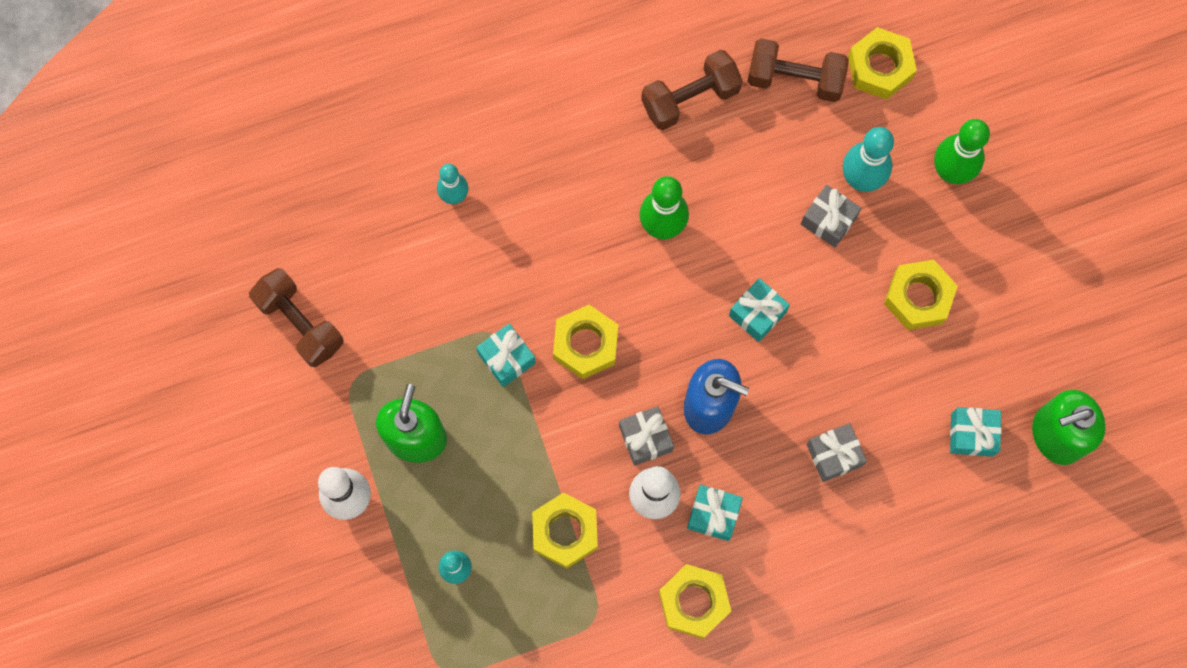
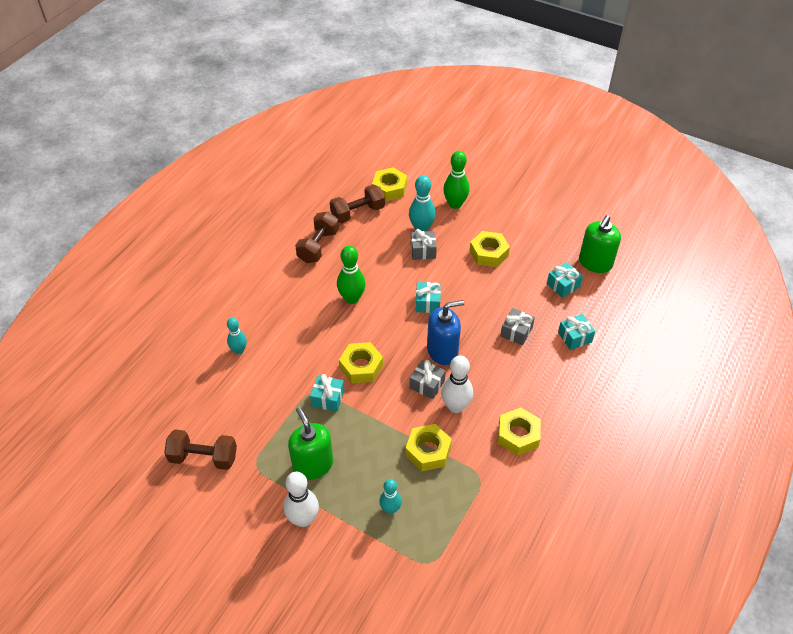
camera: 40 degrees left, 25 degrees down
turquoise gift [687,485,743,541] -> turquoise gift moved to [558,314,595,350]

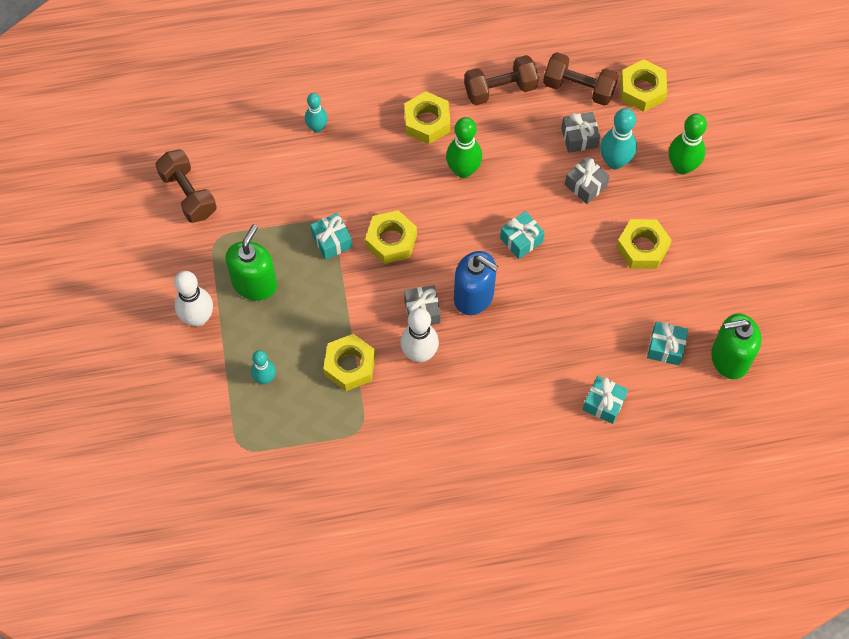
camera: 50 degrees right, 15 degrees up
yellow nut [498,407,541,456] -> yellow nut moved to [404,91,450,144]
grey gift [501,308,535,345] -> grey gift moved to [561,112,600,153]

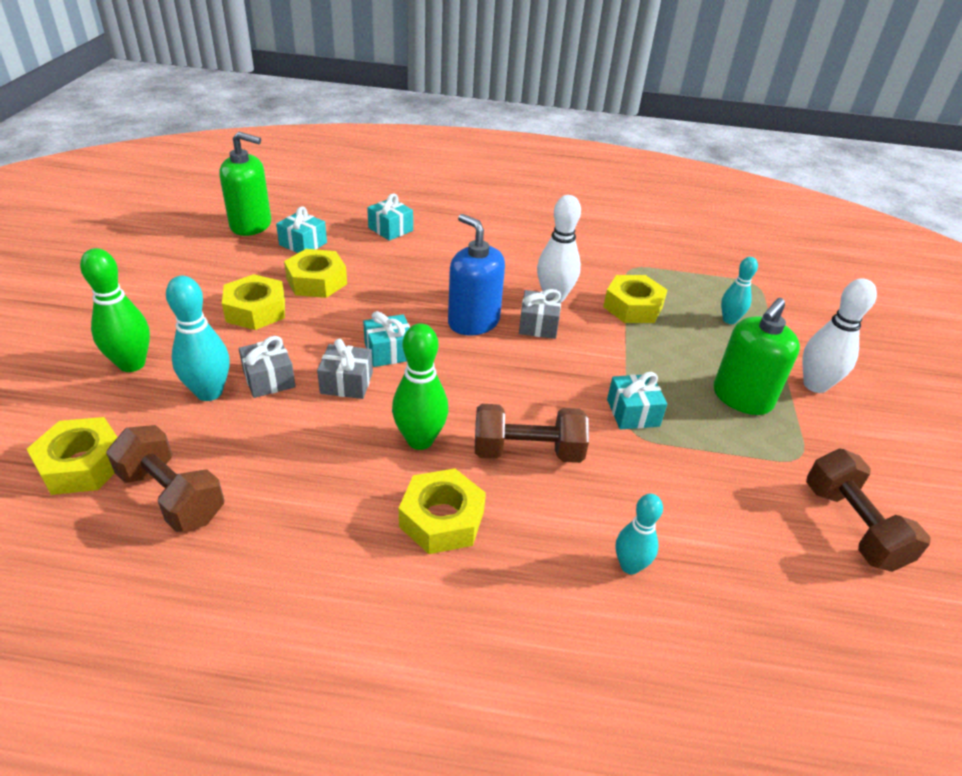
camera: 165 degrees left, 25 degrees down
yellow nut [365,210,417,264] -> yellow nut moved to [284,249,347,298]
brown dumbbell [464,55,539,105] -> brown dumbbell moved to [475,404,589,463]
grey gift [561,112,600,153] -> grey gift moved to [317,339,373,399]

